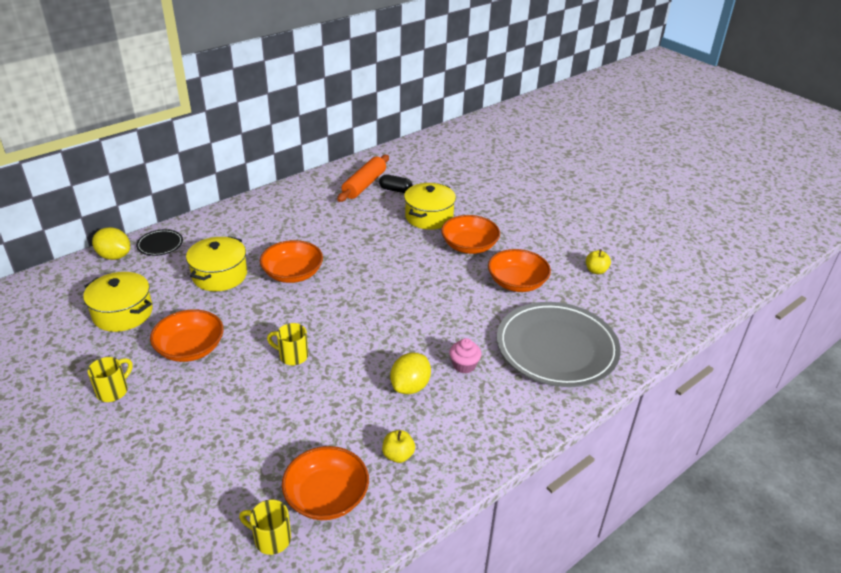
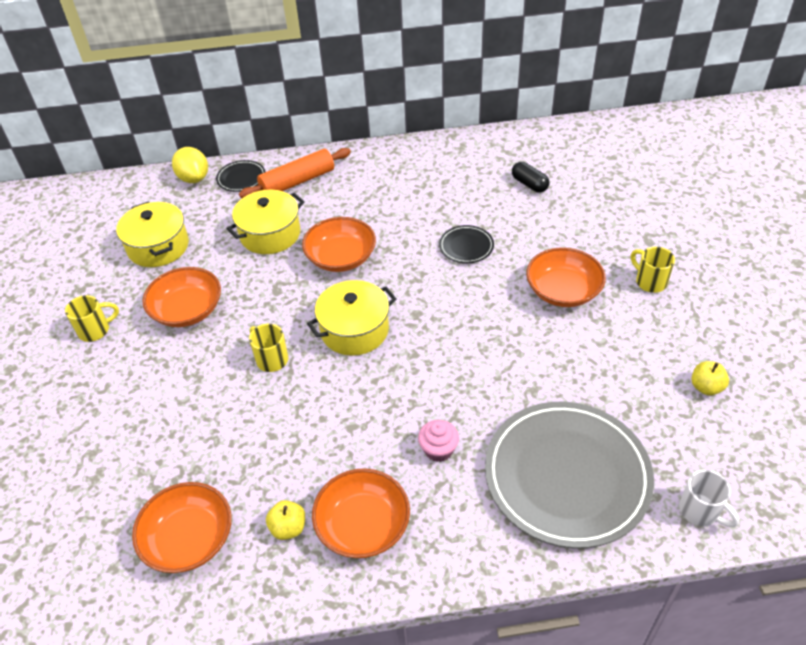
camera: 35 degrees right, 10 degrees up
yellow mug [239,499,291,555] -> yellow mug moved to [631,247,675,293]
orange rolling pin [337,155,389,202] -> orange rolling pin moved to [239,148,351,198]
yellow lemon [390,353,431,394] -> none
yellow pot [404,183,456,230] -> yellow pot moved to [307,280,397,356]
orange bowl [488,249,551,292] -> orange bowl moved to [312,468,410,558]
none -> black plate [439,225,494,263]
none -> white mug [679,470,739,527]

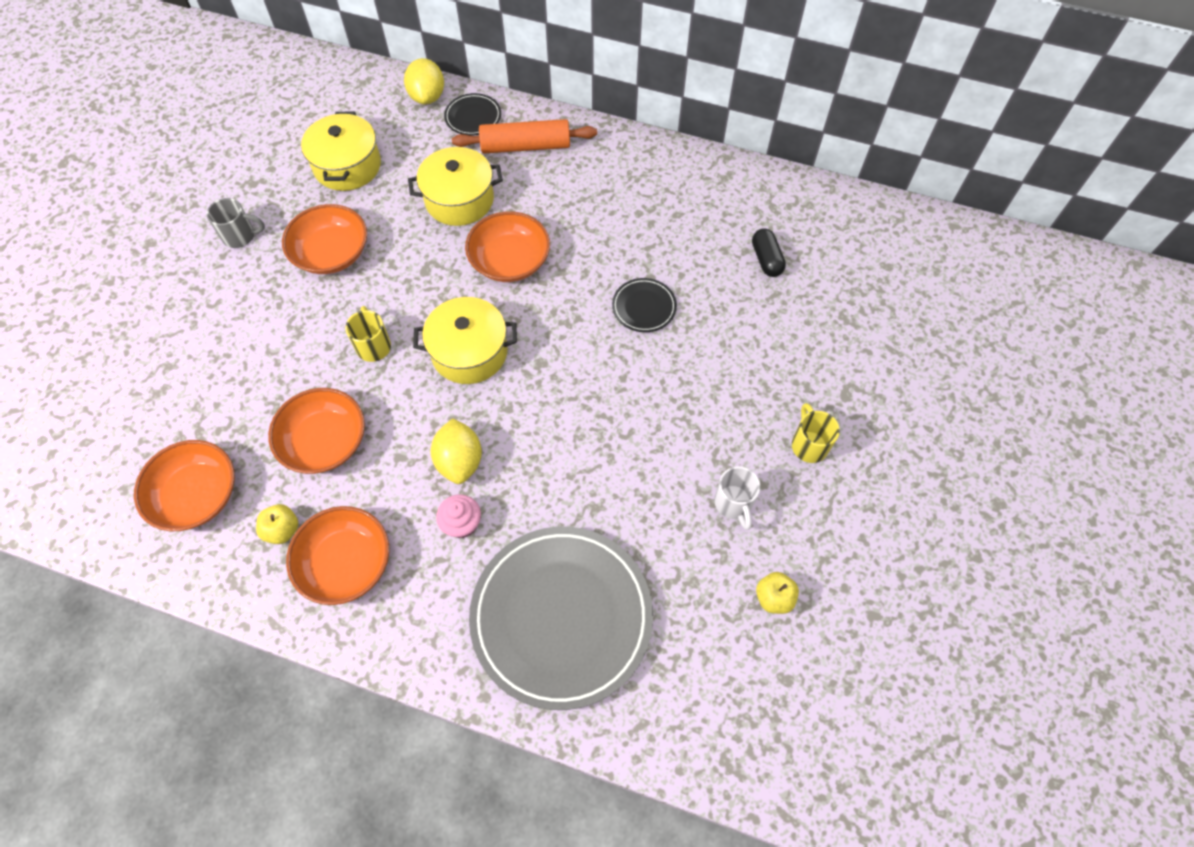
camera: 25 degrees right, 15 degrees up
yellow mug [65,295,119,342] -> grey mug [206,198,265,248]
orange bowl [526,247,606,307] -> orange bowl moved to [268,388,365,474]
white mug [679,470,739,527] -> white mug moved to [714,466,760,530]
none -> yellow lemon [431,418,482,484]

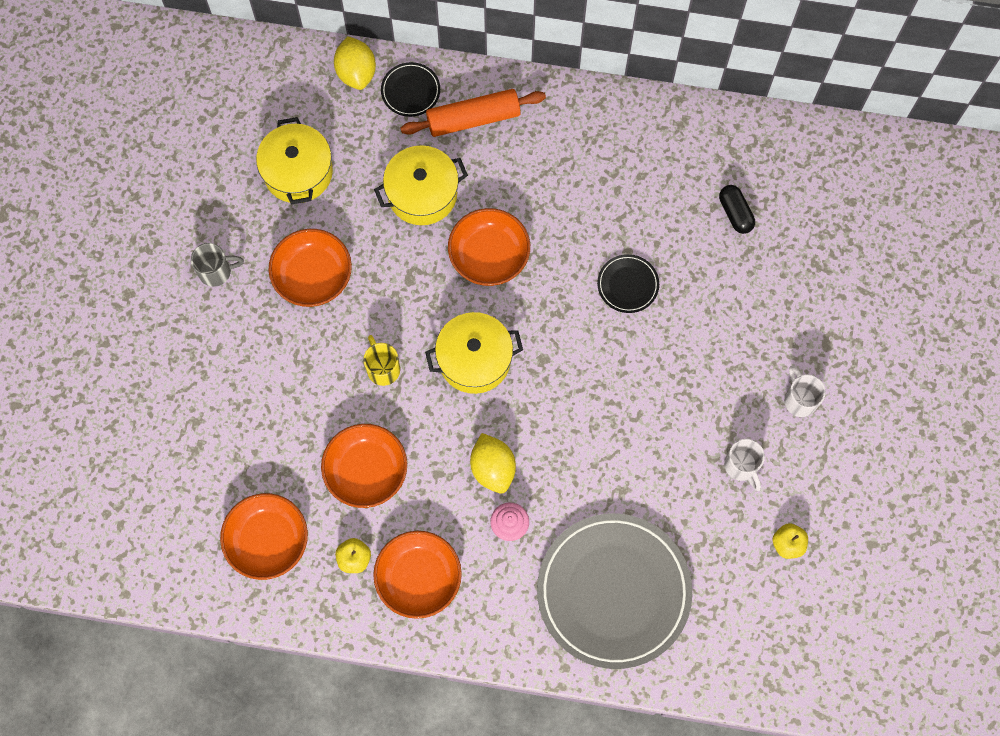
camera: 10 degrees left, 10 degrees up
yellow mug [792,403,840,463] -> white mug [784,366,826,417]

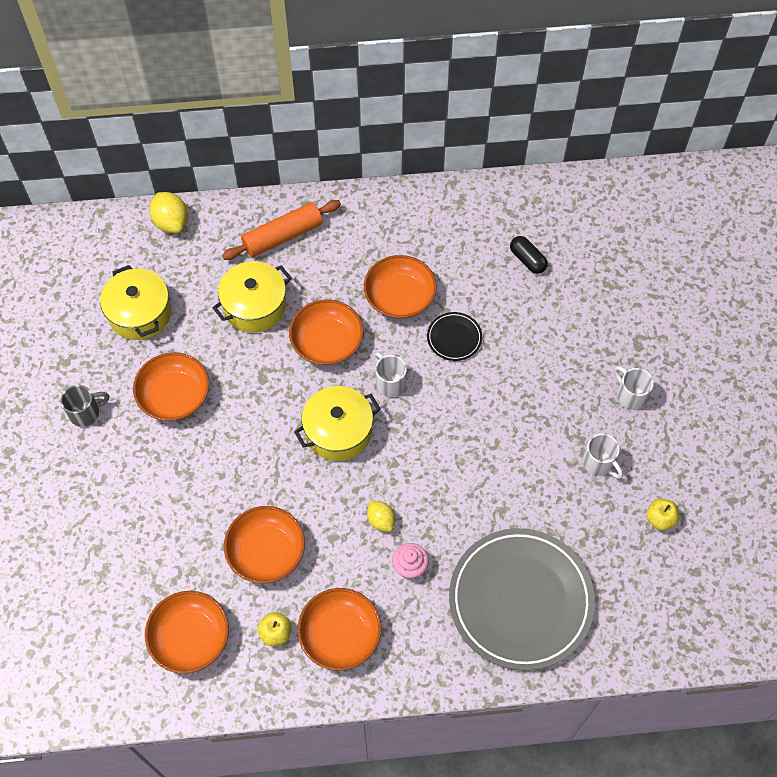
camera: 15 degrees left, 10 degrees down
yellow mug [363,335,400,386] -> none
black plate [381,62,440,117] -> none
yellow lemon [470,433,516,494] -> yellow lemon [367,501,395,532], size x0.64
none -> orange bowl [364,255,437,319]
none -> white mug [375,352,407,397]

